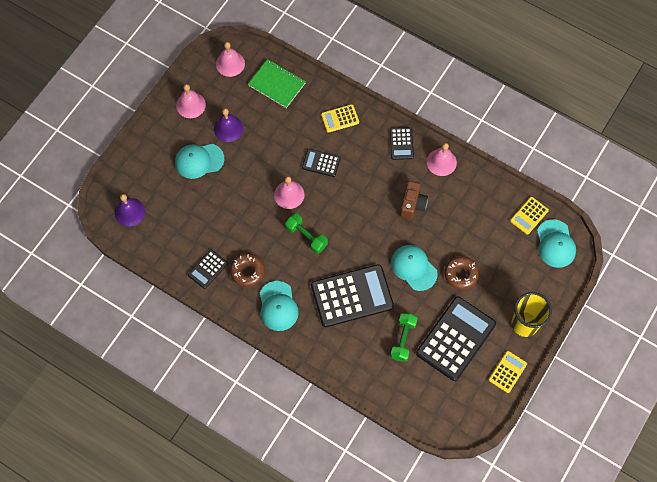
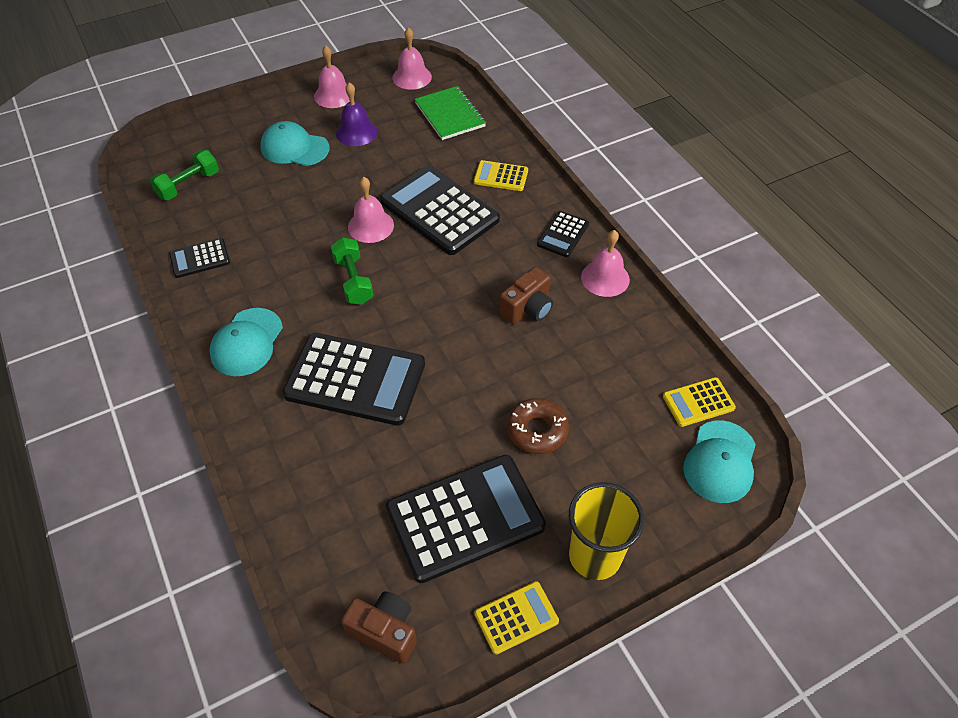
camera: 30 degrees right, 15 degrees down
purple bell [115,194,145,226] -> none
brown donut [230,254,265,287] -> none
black calculator [302,149,340,177] -> black calculator [380,166,500,255], size x2.05
green dumbbell [390,313,418,362] -> green dumbbell moved to [150,150,219,200]
turquoise cap [391,245,438,291] -> none
none -> brown camera [341,591,417,664]

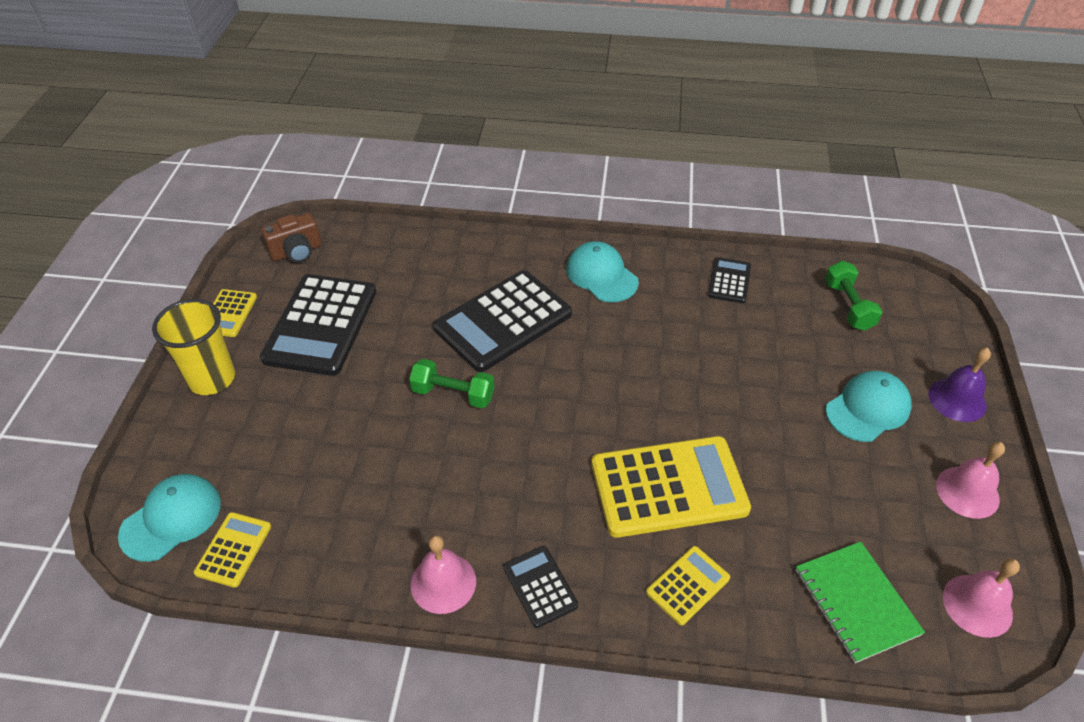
camera: 125 degrees right, 5 degrees down
green dumbbell [331,237,373,305] -> green dumbbell moved to [409,359,494,408]
purple bell [336,82,378,146] -> purple bell moved to [929,348,991,422]
pink bell [348,177,394,243] -> none
black calculator [380,166,500,255] -> yellow calculator [591,436,751,538]
green notebook [415,86,486,140] -> green notebook turned 60 degrees clockwise [796,541,925,663]
brown camera [499,267,553,324] -> none
brown donut [507,398,569,454] -> none
turquoise cap [683,420,756,503] -> turquoise cap turned 75 degrees clockwise [118,474,221,562]

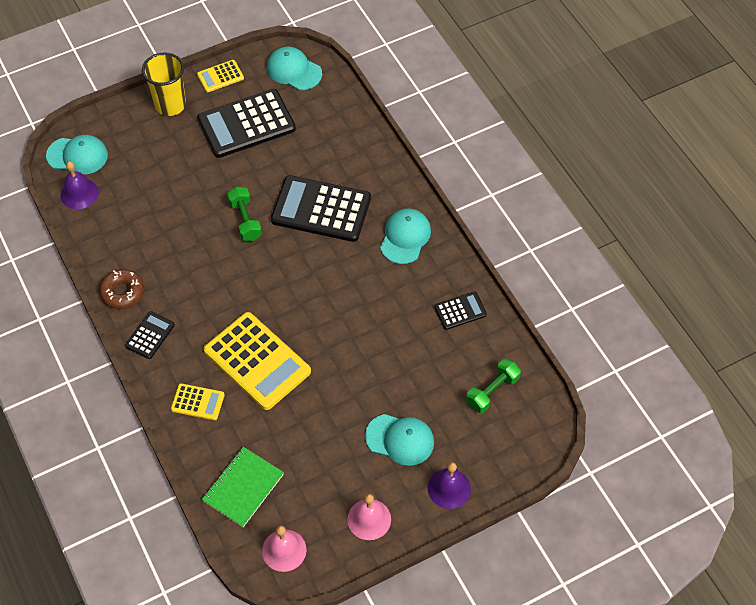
camera: 55 degrees right, 10 degrees up
yellow calculator [194,512,271,588] -> purple bell [60,161,99,209]
brown camera [261,213,322,263] -> turquoise cap [267,46,322,90]
pink bell [411,535,476,614] -> brown donut [99,269,144,309]

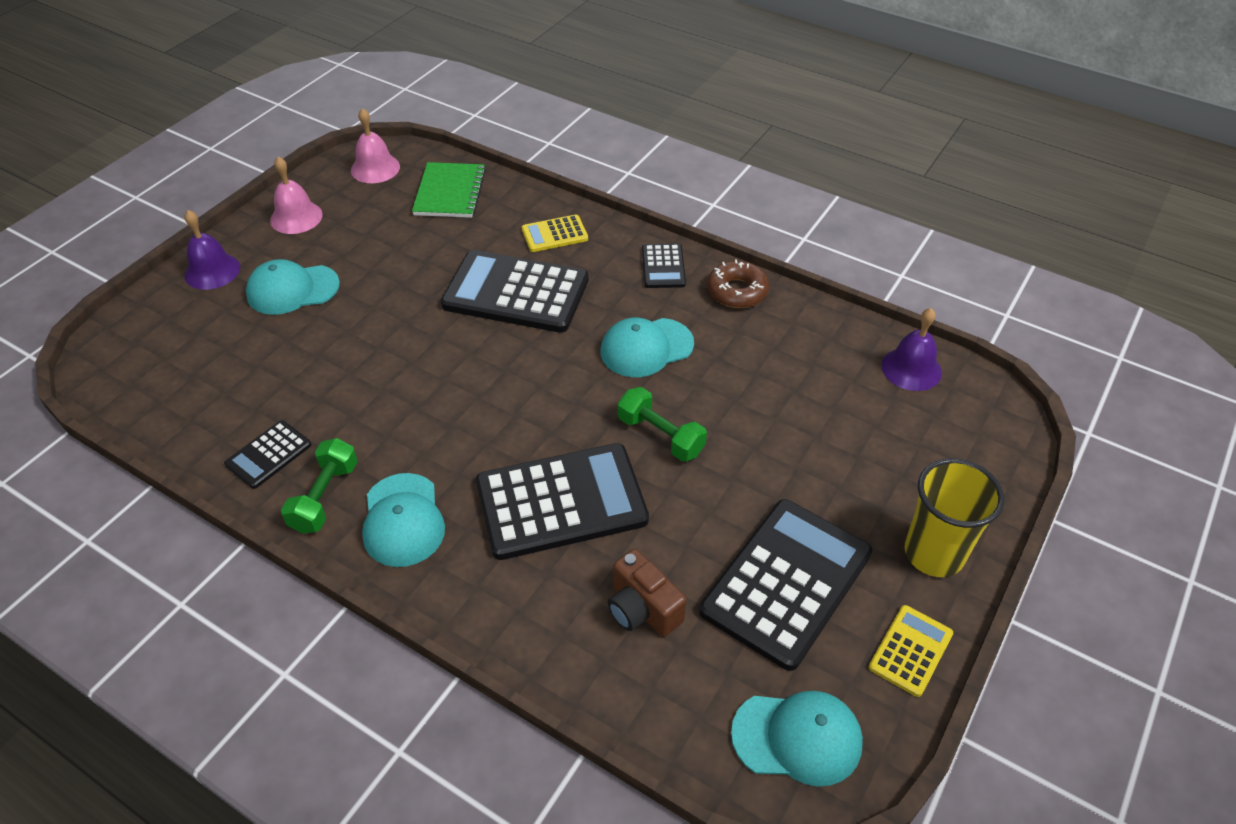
camera: 150 degrees right, 10 degrees down
turquoise cap [46,135,108,175] -> turquoise cap moved to [601,317,694,377]
yellow calculator [203,312,311,410] -> black calculator [441,250,589,333]
green dumbbell [466,359,521,413] -> green dumbbell moved to [281,438,358,534]
none -> brown camera [608,549,686,637]

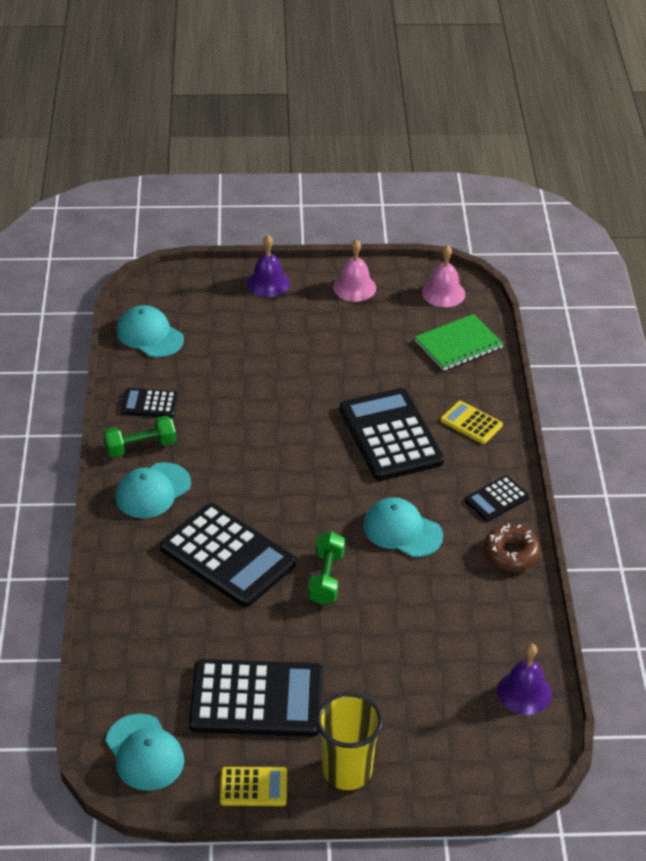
camera: 55 degrees right, 5 degrees down
turquoise cap [246,259,340,315] -> turquoise cap moved to [117,305,184,358]
brown camera [608,549,686,637] -> none

